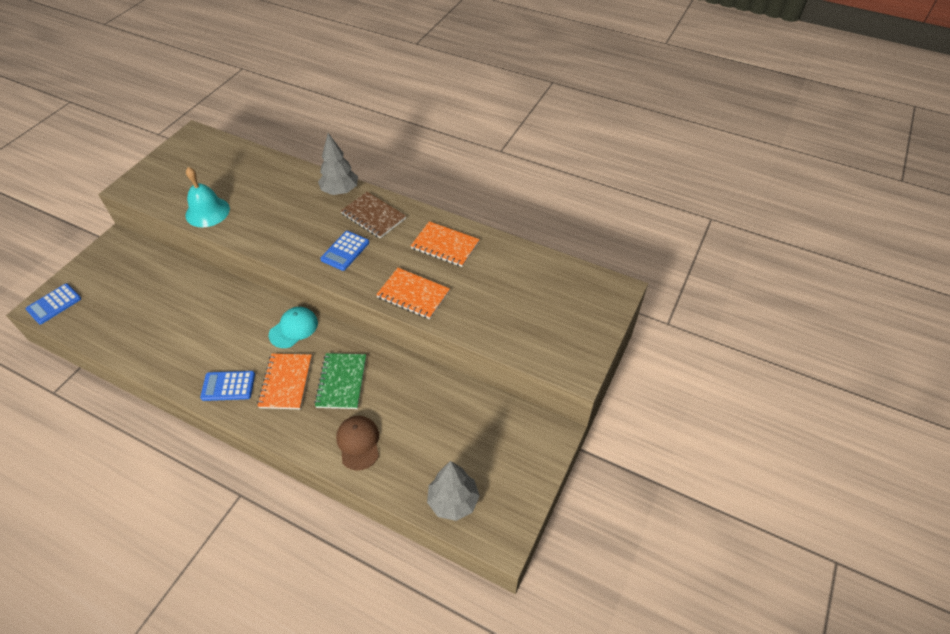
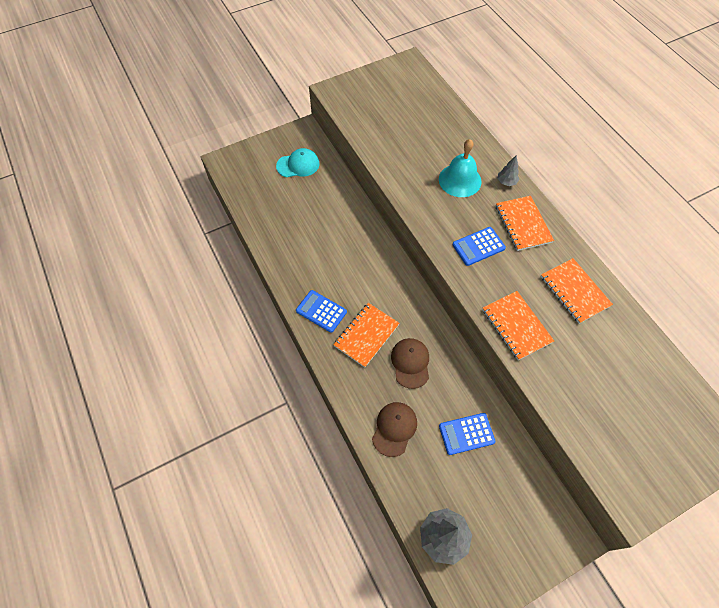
camera: 35 degrees right, 10 degrees up
blue calculator [26,284,81,324] -> blue calculator moved to [439,413,496,455]
turquoise bell [185,167,230,227] -> turquoise bell moved to [439,139,482,197]
turquoise cap [269,307,318,348] -> turquoise cap moved to [276,148,320,177]
green notebook [314,353,366,409] -> brown cap [391,338,429,389]
grey tree [318,133,358,195] -> grey tree [497,156,519,186], size x0.53
brown notebook [341,192,406,238] -> orange notebook [496,196,554,251]

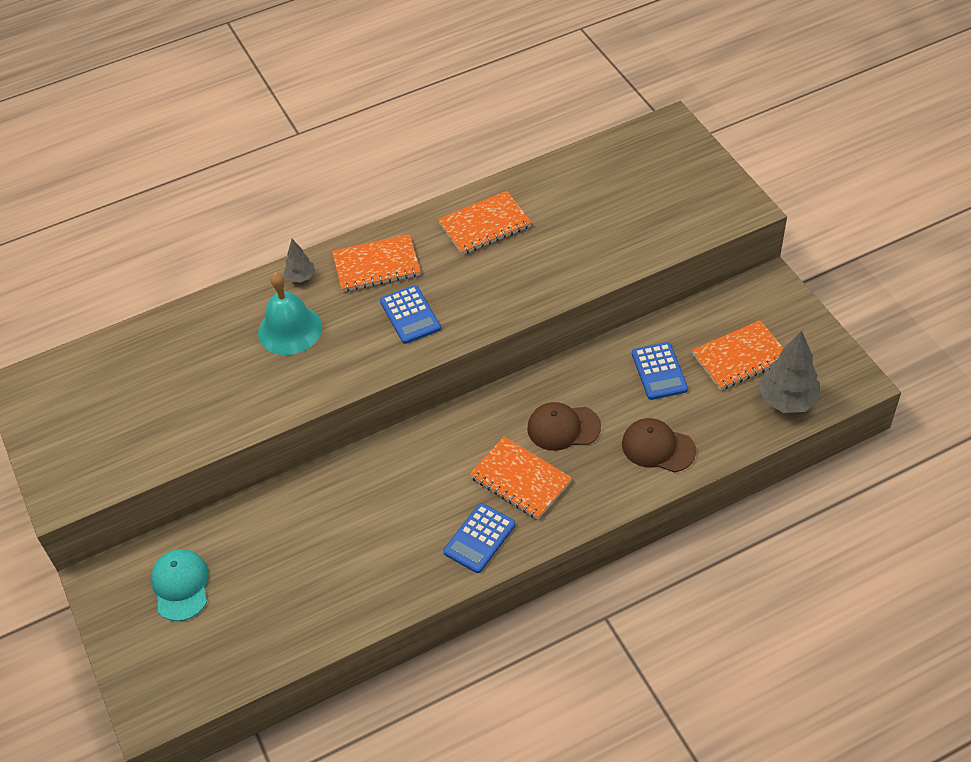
camera: 85 degrees left, 10 degrees down
orange notebook [482,291,554,360] -> orange notebook moved to [692,320,783,390]

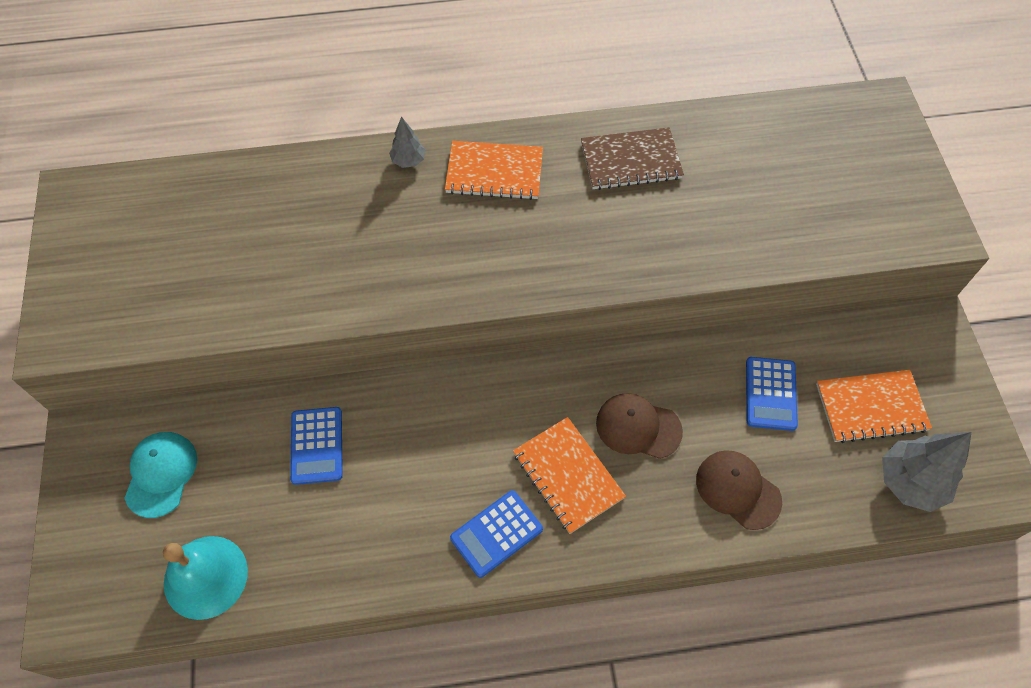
camera: 15 degrees right, 10 degrees up
turquoise bell [258,272,322,355] -> turquoise bell moved to [163,536,248,620]
blue calculator [380,285,441,344] -> blue calculator moved to [290,407,343,485]
orange notebook [438,191,532,255] -> brown notebook [581,127,684,190]

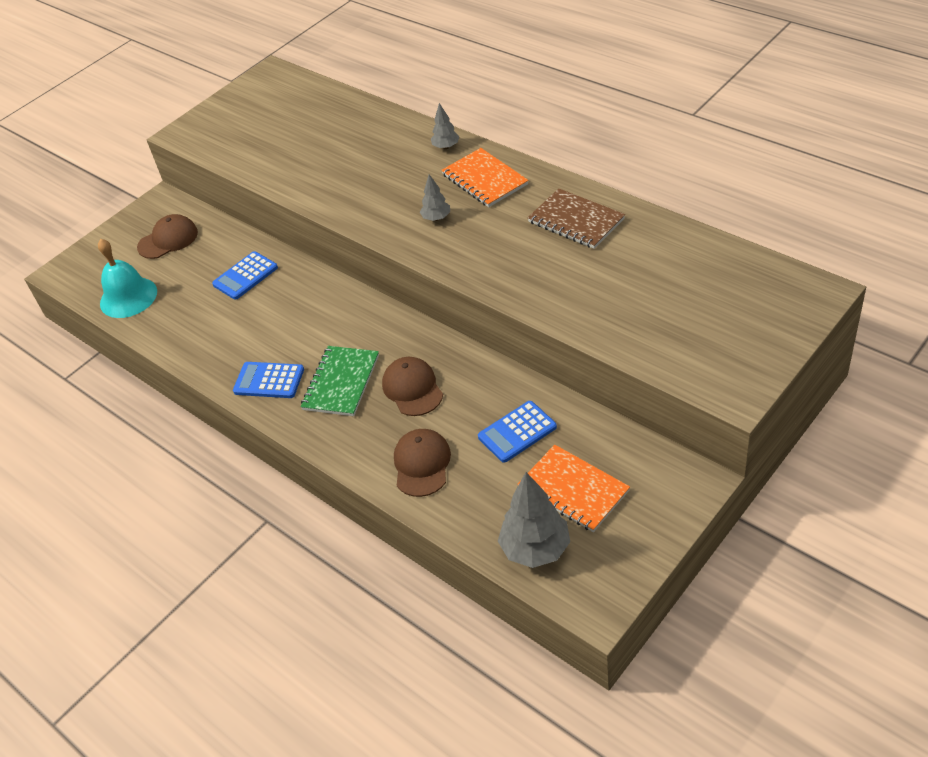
camera: 55 degrees right, 15 degrees down
turquoise cap [124,432,197,518] -> brown cap [137,214,198,259]
orange notebook [513,417,626,534] -> green notebook [301,346,379,416]
none -> grey tree [420,174,450,221]

